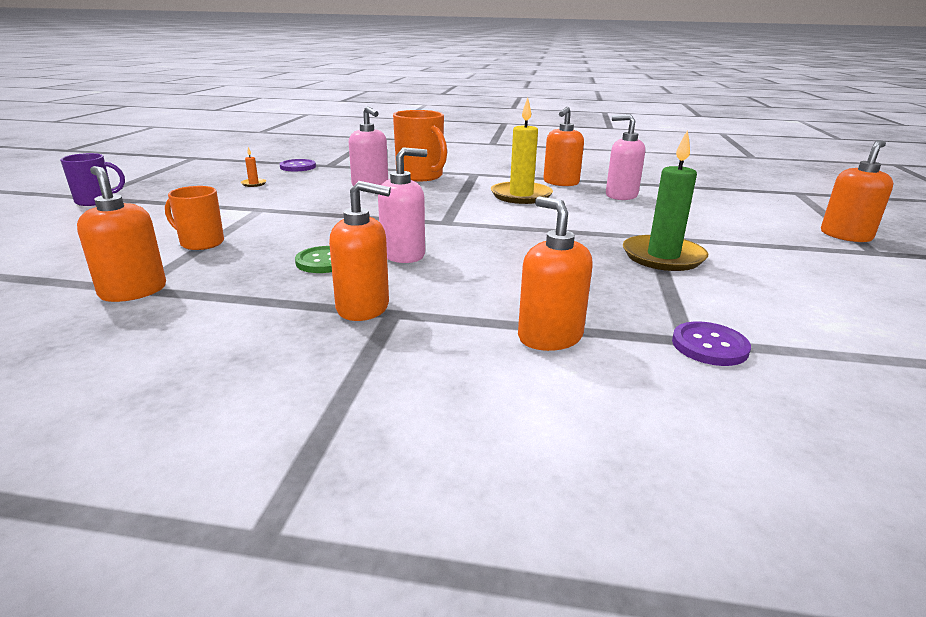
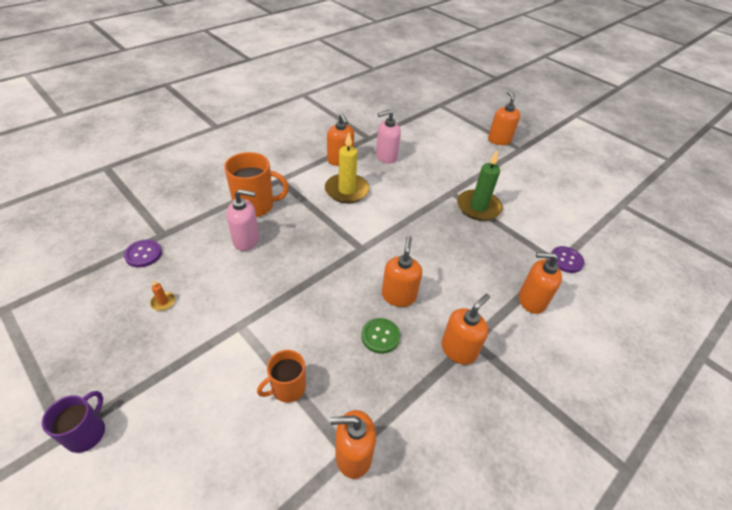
camera: 55 degrees left, 20 degrees up
pink soap dispenser [378,147,427,263] -> orange soap dispenser [382,236,422,307]

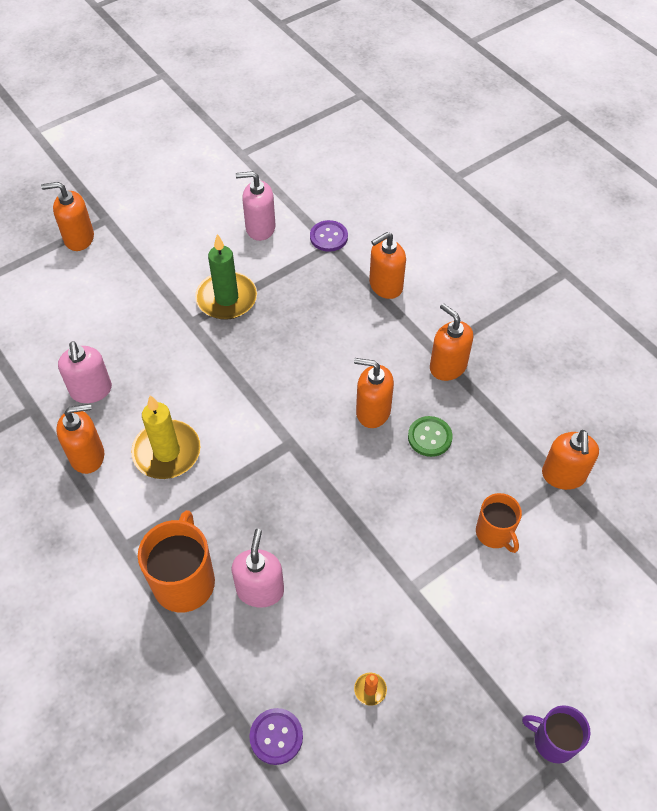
camera: 80 degrees left, 10 degrees up
orange soap dispenser [519,252,562,314] -> orange soap dispenser turned 45 degrees clockwise [369,232,406,299]
none -> pink soap dispenser [236,171,275,241]

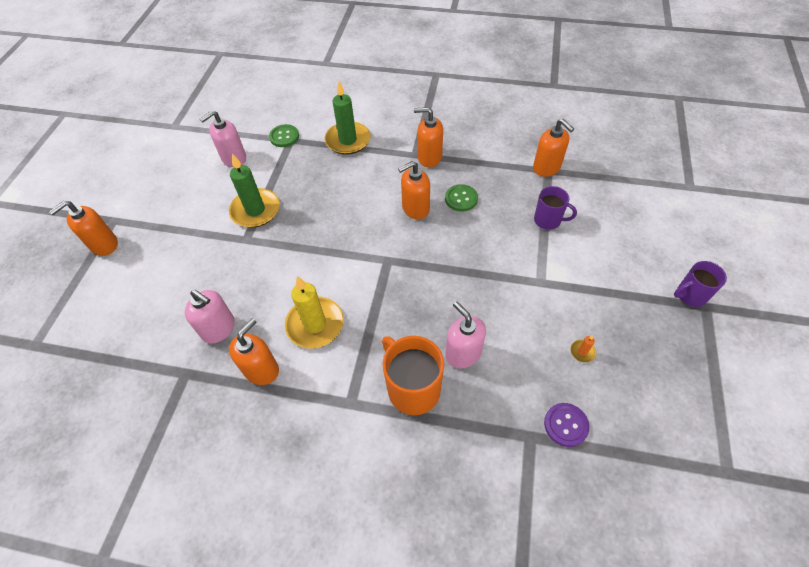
camera: 40 degrees left, 0 degrees up
purple button [310,220,348,252] -> green button [269,124,299,147]
orange soap dispenser [369,232,406,299] -> green candle [325,81,371,155]
orange mug [476,493,522,553] -> purple mug [534,186,577,230]

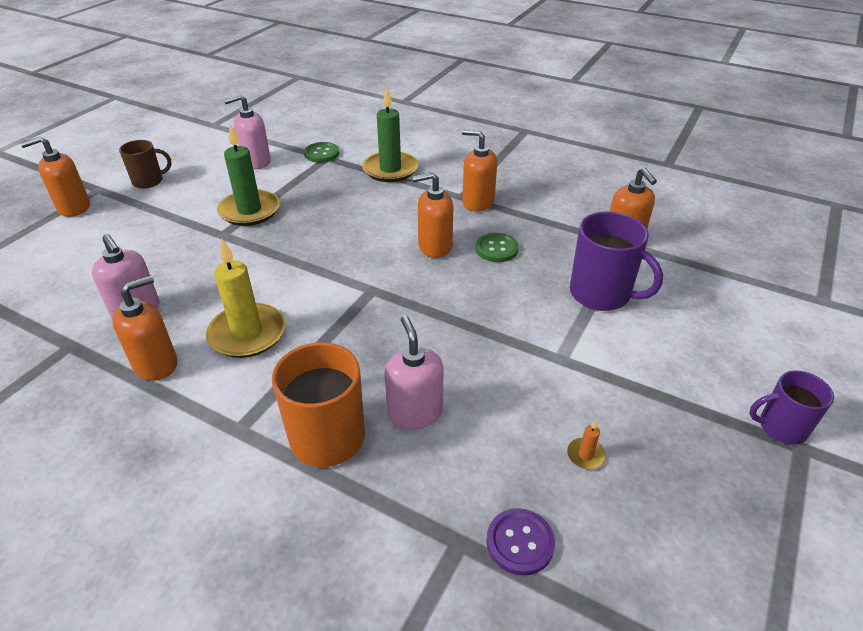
camera: 15 degrees right, 15 degrees down
purple mug [534,186,577,230] -> purple mug [570,212,663,311], size x1.62
none -> brown mug [119,140,172,189]

